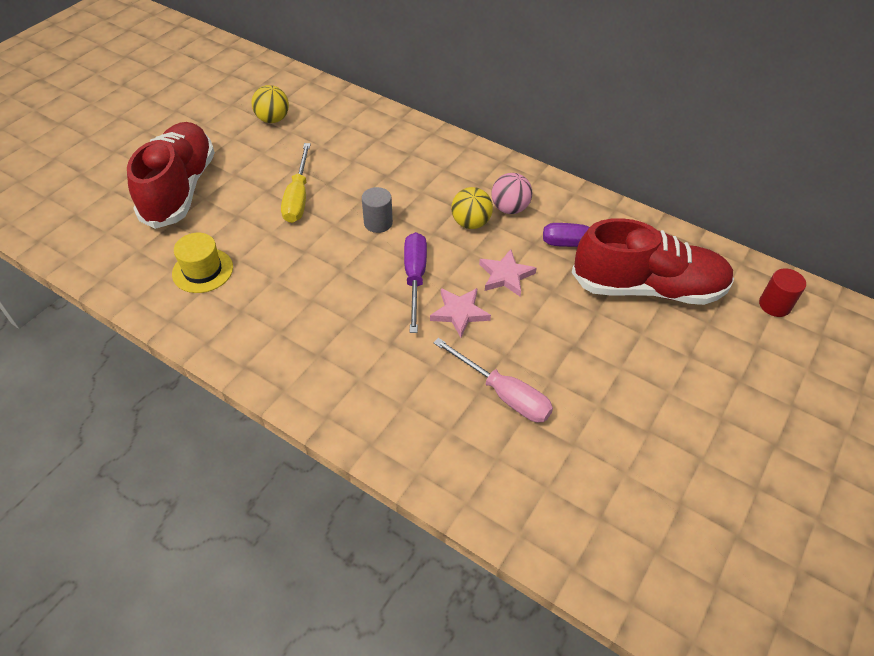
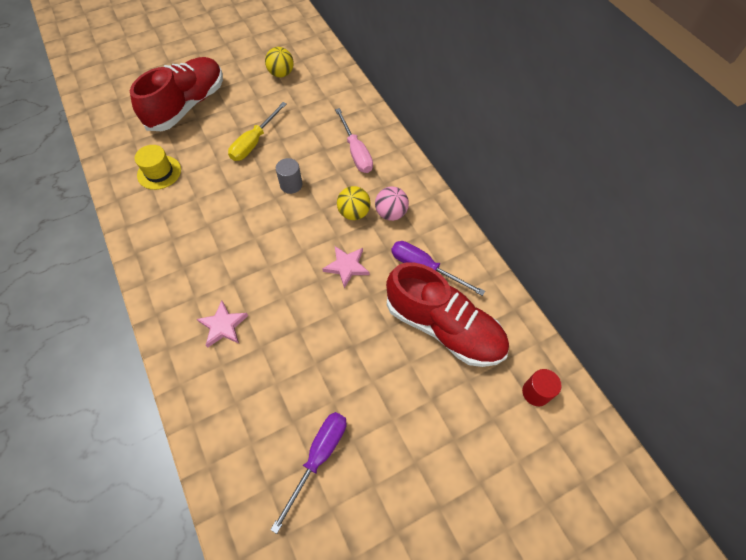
camera: 30 degrees right, 10 degrees up
purple screwdriver [404,232,427,333] -> purple screwdriver moved to [270,412,347,534]
pink star [430,288,491,337] -> pink star moved to [197,300,248,348]
pink screwdriver [434,338,553,423] -> pink screwdriver moved to [335,108,373,173]

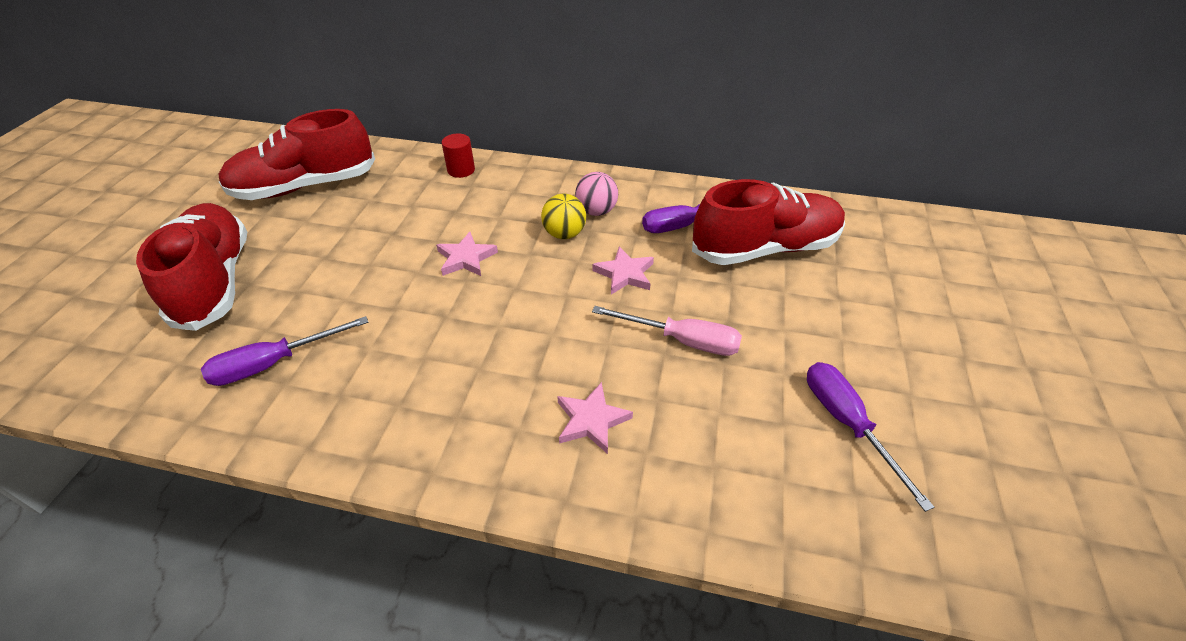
camera: 50 degrees left, 15 degrees down
yellow hat [135,145,181,190] -> purple screwdriver [201,316,369,386]
yellow screwdriver [228,102,287,161] -> none
yellow ball [265,47,294,77] -> red shoe [218,109,375,200]
grey cylinder [276,158,302,194] -> pink star [436,232,498,276]
pink screwdriver [335,108,373,173] -> pink screwdriver moved to [592,306,742,356]
red cylinder [522,369,562,406] -> red cylinder moved to [442,133,475,178]

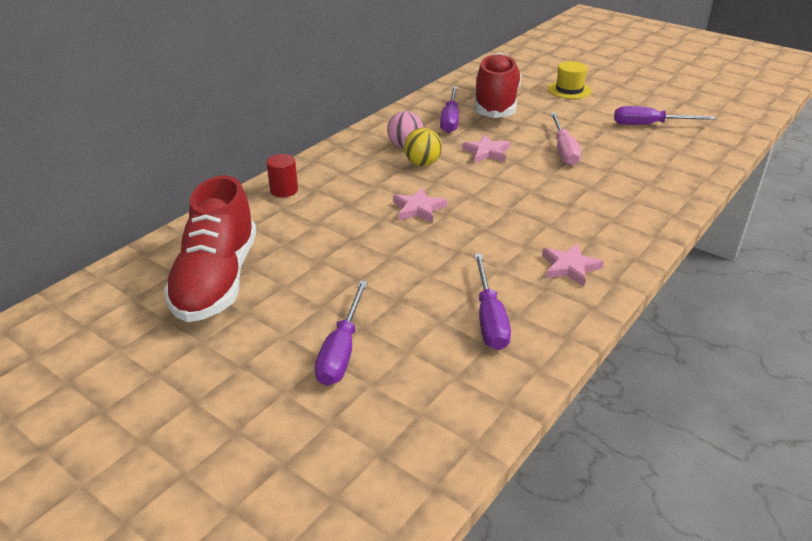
camera: 65 degrees left, 10 degrees down
red shoe [136,203,247,331] -> purple screwdriver [315,281,368,386]
pink star [557,382,633,454] -> pink star moved to [542,243,604,286]
pink screwdriver [592,306,742,356] -> pink screwdriver turned 135 degrees clockwise [550,113,581,165]
none -> yellow hat [548,61,591,99]

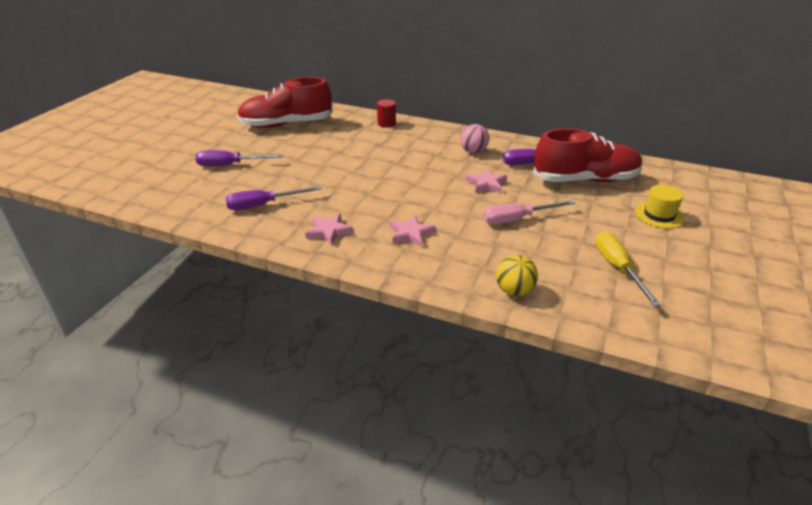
camera: 75 degrees right, 0 degrees up
pink star [393,188,447,223] -> pink star moved to [390,215,436,247]
yellow ball [404,128,442,166] -> yellow ball moved to [496,255,538,296]
purple screwdriver [614,106,715,125] -> yellow screwdriver [595,231,661,307]

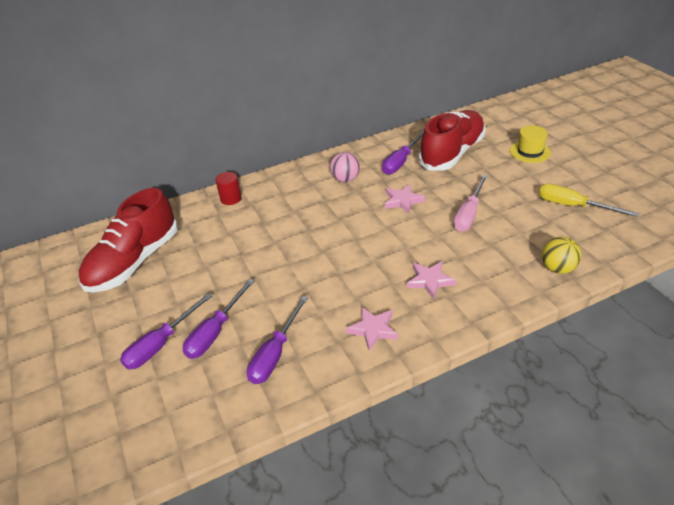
camera: 45 degrees left, 5 degrees up
none -> purple screwdriver [183,279,255,359]

